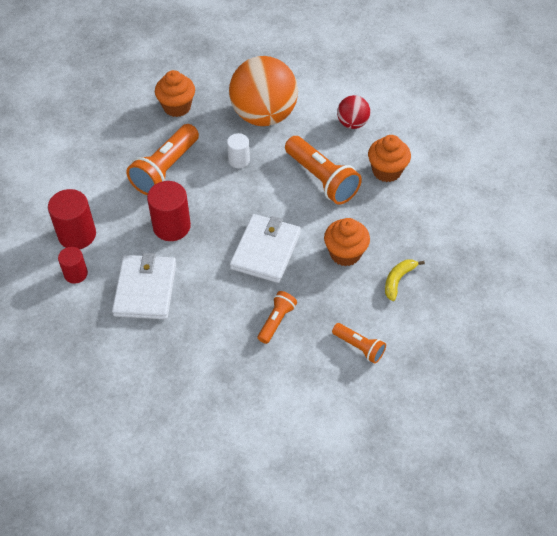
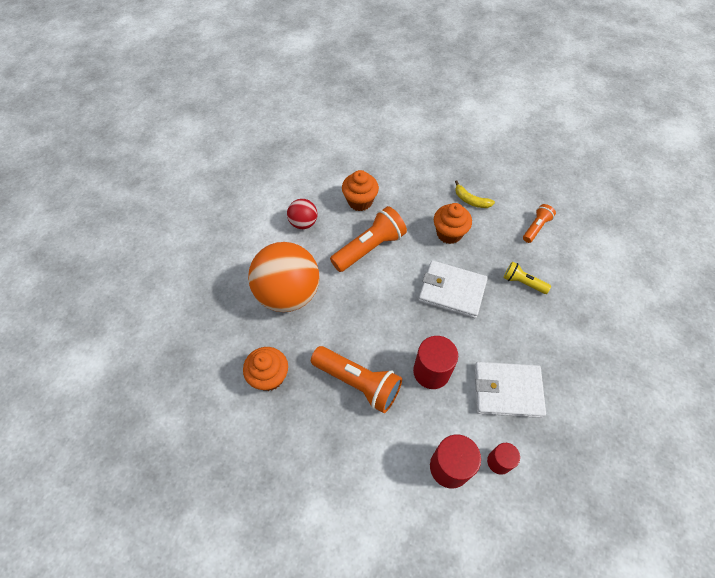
camera: 90 degrees left, 5 degrees up
white cylinder [227,133,250,168] -> none
orange flashlight [258,291,297,344] -> yellow flashlight [503,261,551,294]

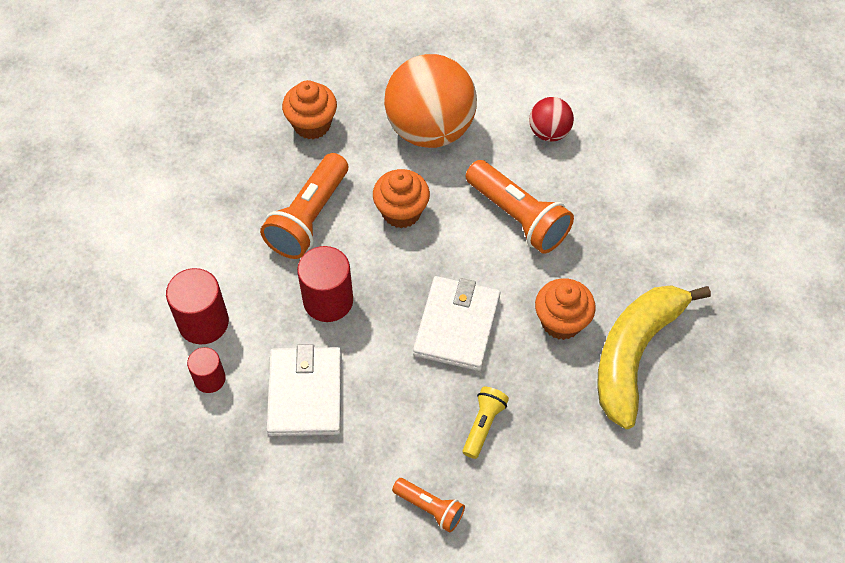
camera: 85 degrees right, 0 degrees up
orange cupcake [342,170,379,211] -> orange cupcake moved to [373,169,430,228]
yellow banana [455,181,495,208] -> yellow banana [597,285,711,429], size x2.35
orange flashlight [523,204,556,243] -> orange flashlight moved to [392,478,465,532]

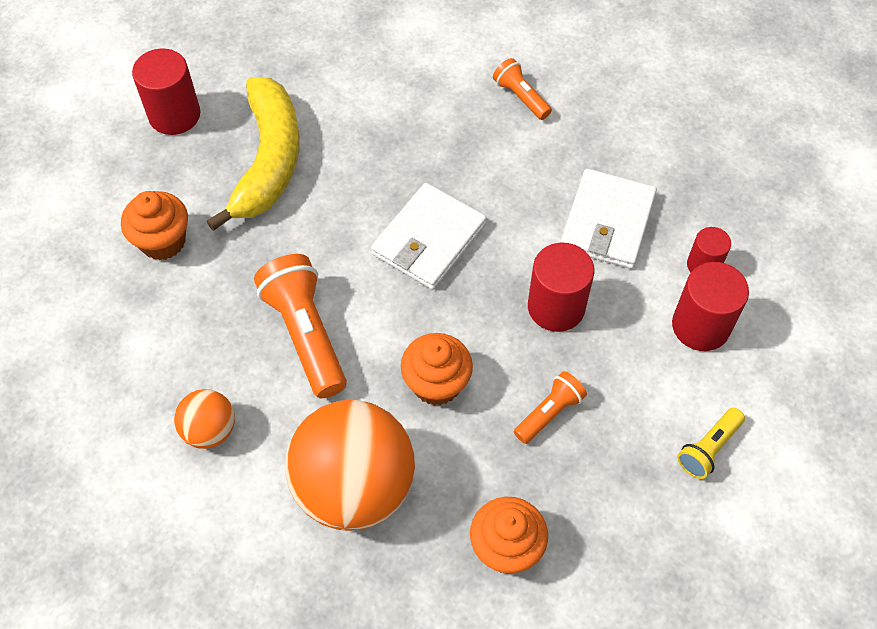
camera: 160 degrees left, 0 degrees up
orange flashlight [260,153,348,259] -> orange flashlight [514,371,587,444], size x0.55
yellow flashlight [462,387,509,459] -> yellow flashlight moved to [677,408,745,479]
red ball [529,97,574,142] -> orange ball [174,389,235,449]
orange cupcake [535,278,596,340] -> orange cupcake moved to [121,191,188,260]
yellow banana [597,285,711,429] -> yellow banana turned 45 degrees counterclockwise [206,77,300,231]
none -> red cylinder [132,49,200,135]

